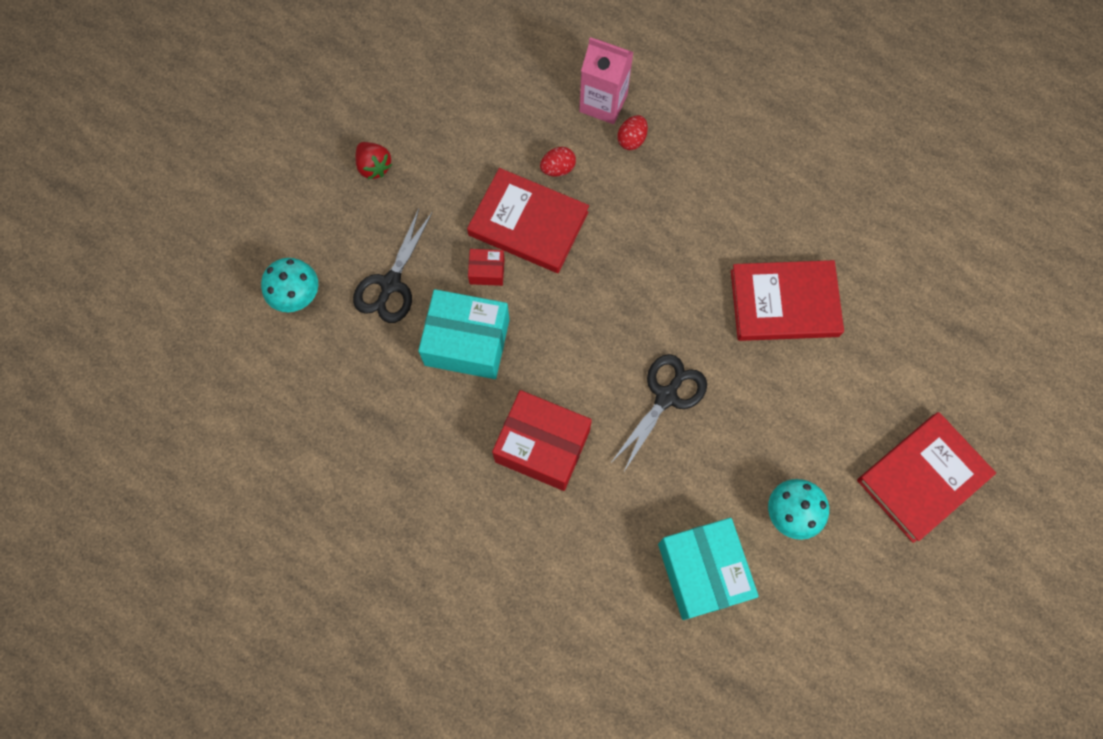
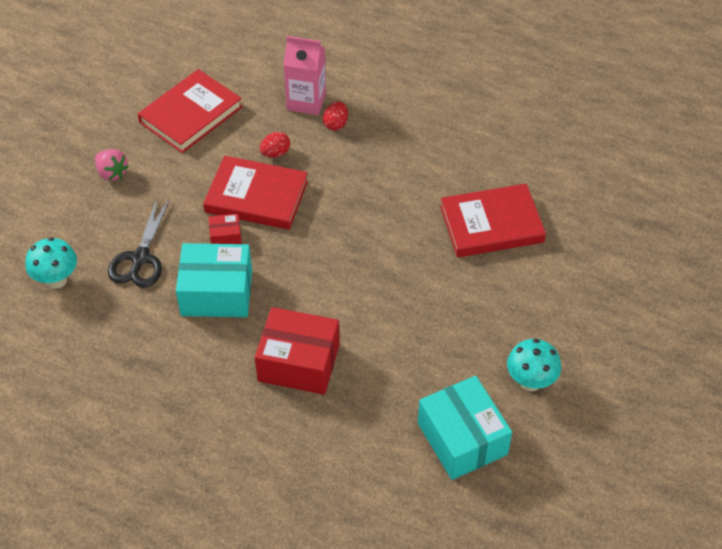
camera: 10 degrees left, 20 degrees down
red strawberry [355,142,392,179] -> pink strawberry [95,149,129,181]
black scissors [610,354,707,473] -> none
red book [857,412,996,543] -> red book moved to [138,69,242,153]

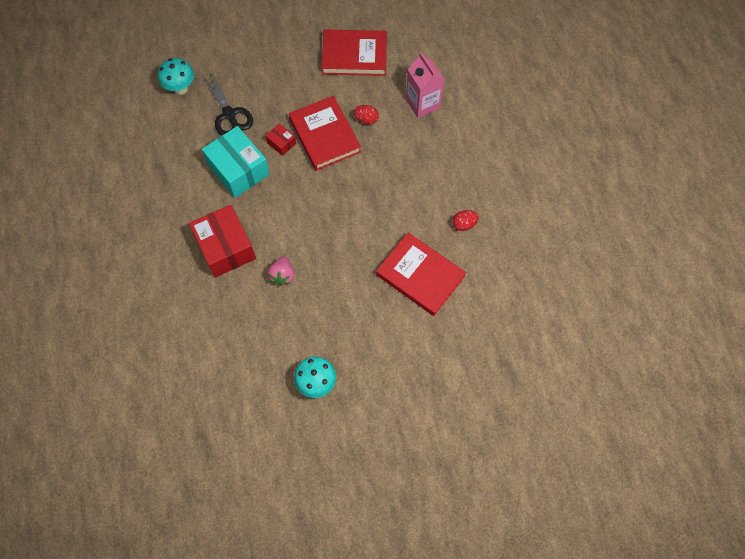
camera: 50 degrees right, 15 degrees up
pink strawberry [95,149,129,181] -> pink strawberry moved to [267,256,294,286]
black scissors [108,198,170,288] -> black scissors turned 90 degrees counterclockwise [203,72,253,136]
red egg [323,102,348,131] -> red egg moved to [452,210,479,231]
turquoise box [418,376,512,480] -> none

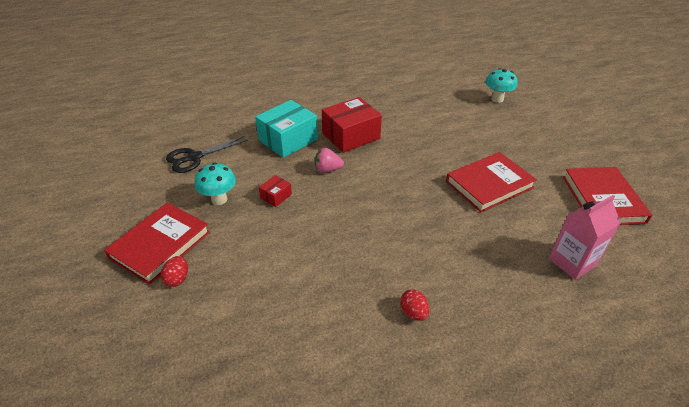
camera: 85 degrees right, 25 degrees down
turquoise box [202,126,270,198] -> turquoise box moved to [255,100,318,158]
black scissors [203,72,253,136] -> black scissors moved to [166,136,248,173]
red box [265,123,296,156] -> red box moved to [259,175,292,207]
red egg [354,105,379,125] -> red egg moved to [161,256,188,287]
red book [376,232,466,316] -> red book moved to [104,202,210,285]

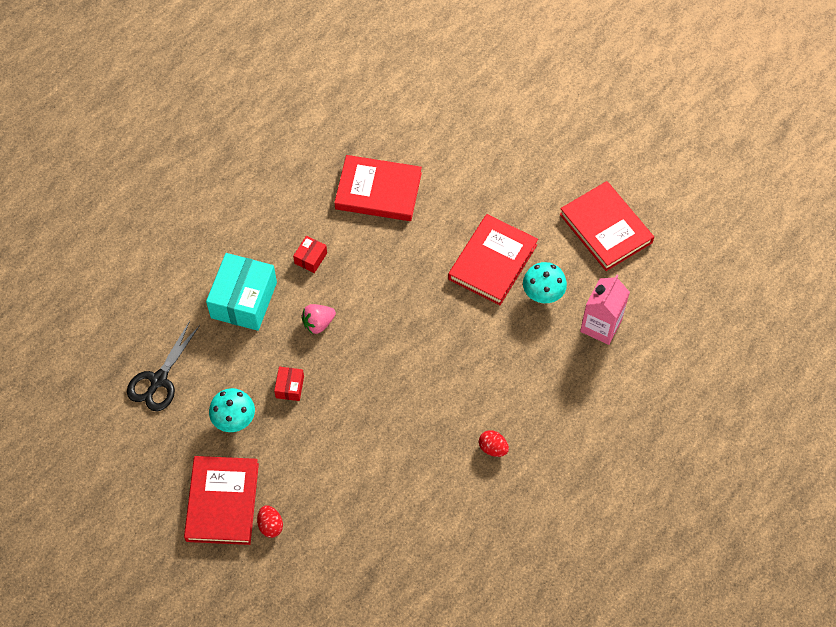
camera: 30 degrees left, 20 degrees up
red box [322,97,382,153] -> red box [293,236,327,273], size x0.46
turquoise mushroom [485,68,517,103] -> turquoise mushroom moved to [523,262,567,303]
none -> red book [334,155,422,221]

